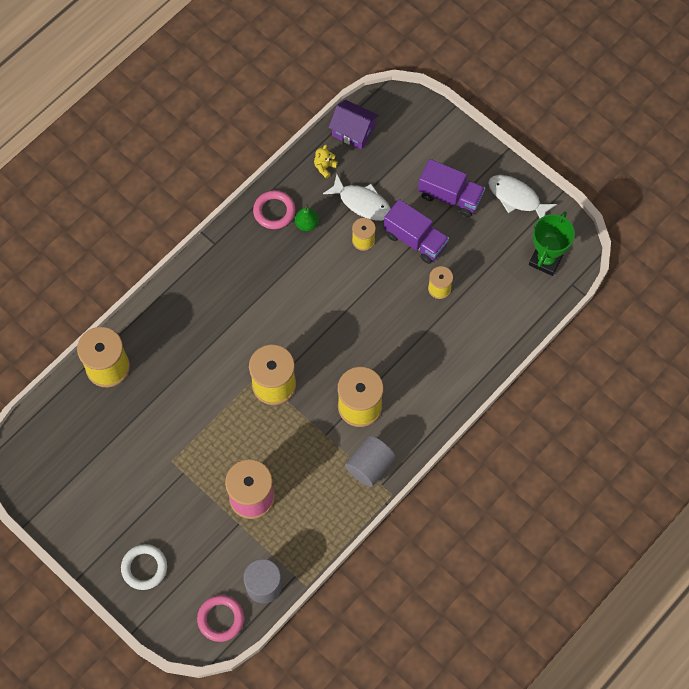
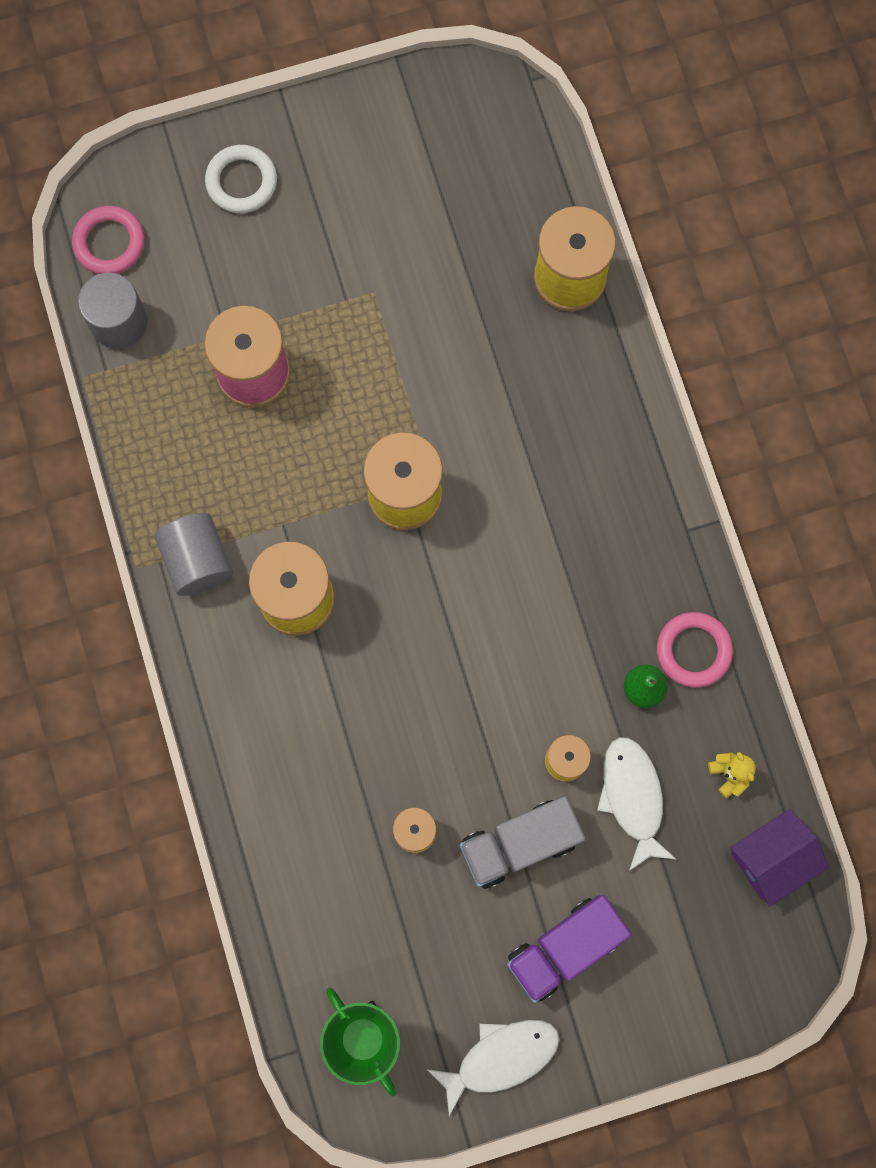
camera: 120 degrees right, 10 degrees up
white fish [323,174,391,221] -> white fish turned 105 degrees clockwise [597,737,677,871]
purple truck [384,199,449,264] -> grey truck [459,796,586,889]

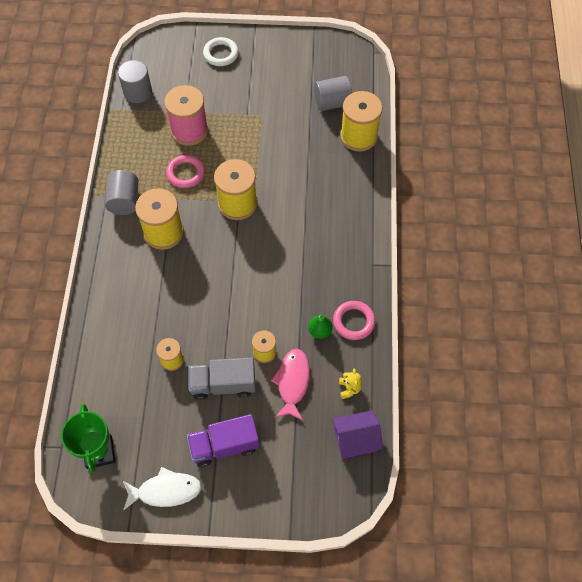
camera: 20 degrees right, 15 degrees down
pink ring [72,206,145,274] -> pink ring moved to [166,155,205,188]
white fish [597,737,677,871] -> pink fish [271,349,310,420]
none -> grey cylinder [314,76,352,111]

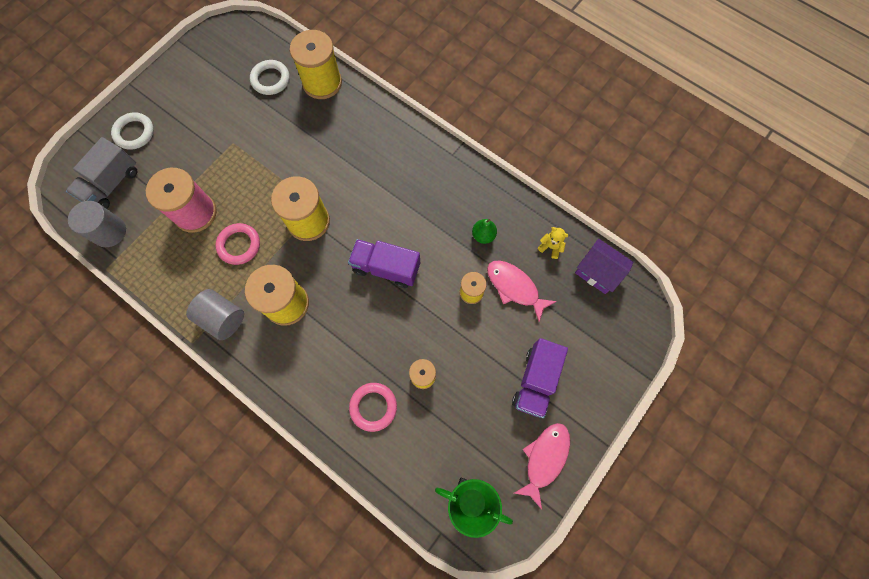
camera: 55 degrees left, 10 degrees up
white fish [123,467,202,511] -> pink fish [514,423,570,509]
grey truck [188,358,256,400] -> grey truck moved to [66,137,138,209]
grey cylinder [314,76,352,111] -> white ring [250,60,290,95]
purple house [332,410,383,459] -> purple house turned 75 degrees counterclockwise [575,238,634,294]
pink ring [333,301,375,340] -> pink ring moved to [349,383,397,432]
none -> purple truck [348,239,420,288]

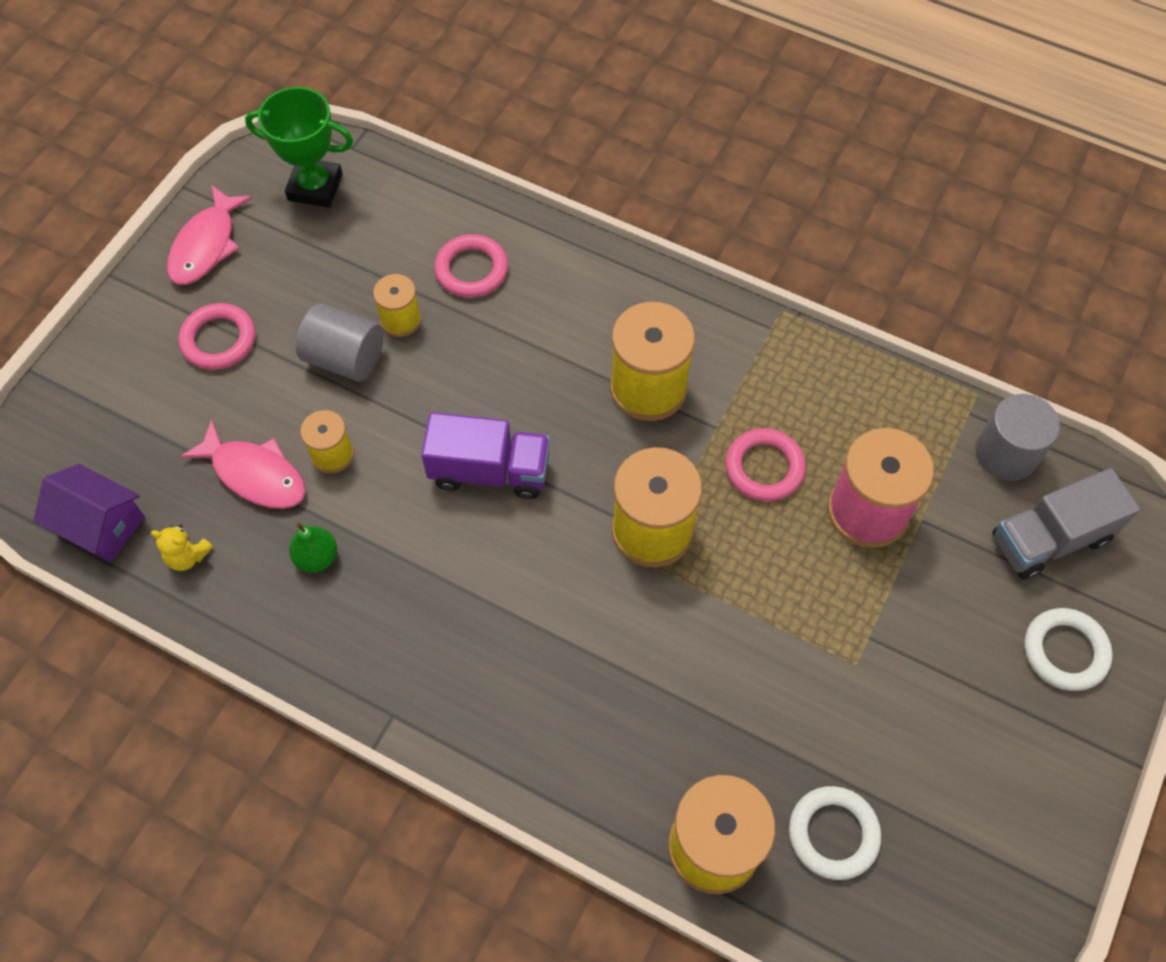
camera: 170 degrees right, 10 degrees down
grey truck [66,137,138,209] -> grey truck turned 135 degrees counterclockwise [992,468,1140,580]
grey cylinder [186,289,244,340] -> grey cylinder moved to [296,303,384,382]
purple truck [512,338,568,418] -> pink ring [179,303,255,370]

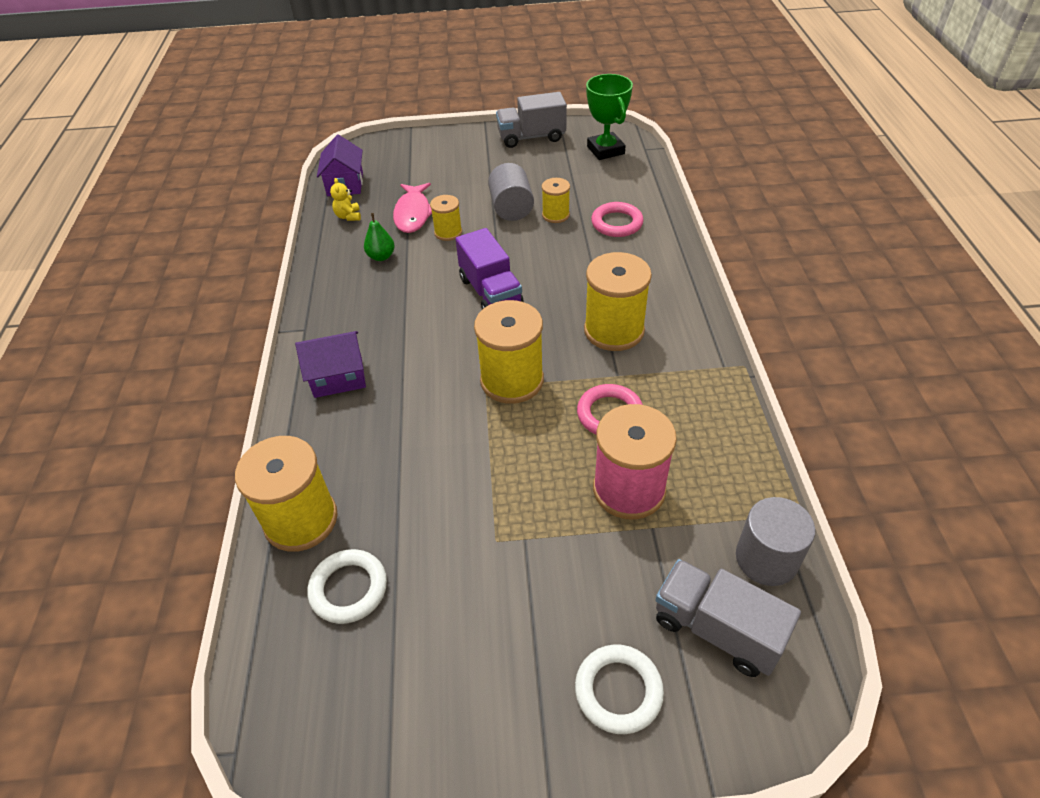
camera: 60 degrees right, 15 degrees down
pink fish [167,185,253,285] -> grey truck [496,92,567,148]
pink ring [179,303,255,370] -> none
none -> purple house [295,331,366,398]

